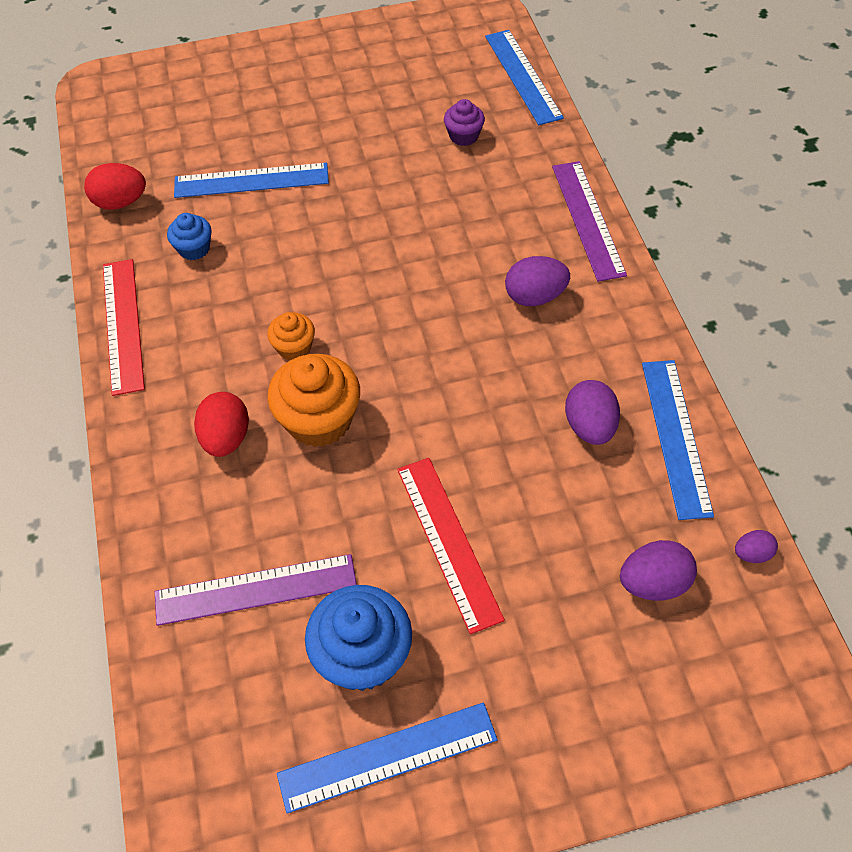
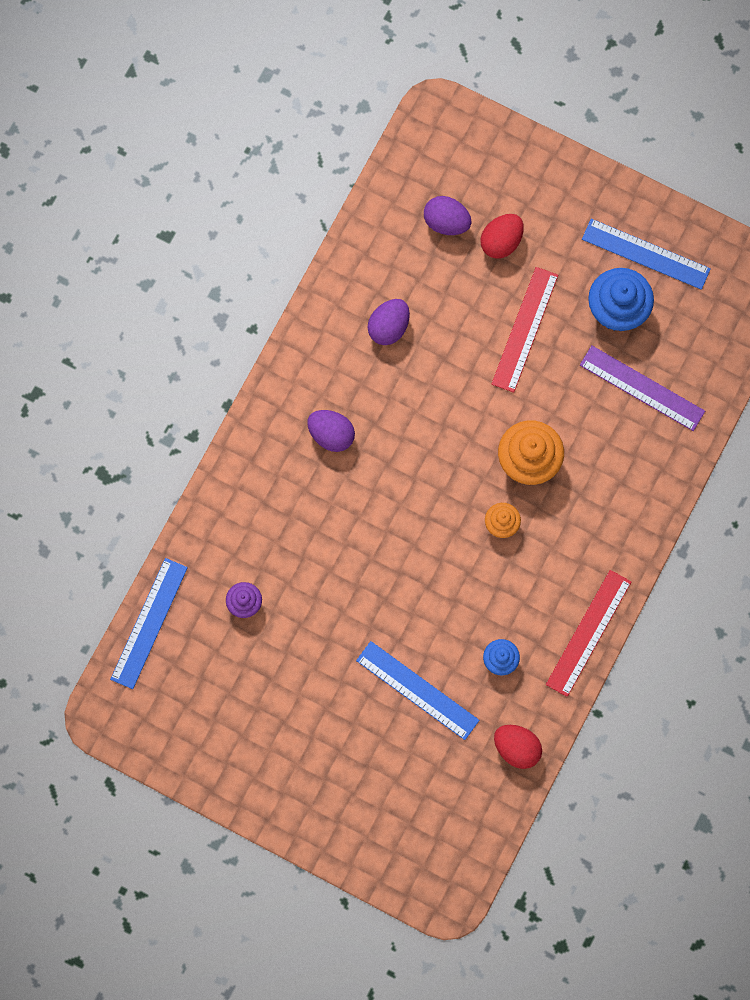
camera: 140 degrees left, 20 degrees up
red egg [194,392,249,457] -> red egg moved to [480,214,524,259]
purple ruler [552,161,627,282] -> none
blue ruler [642,360,714,520] -> none
purple egg [735,530,778,563] -> none

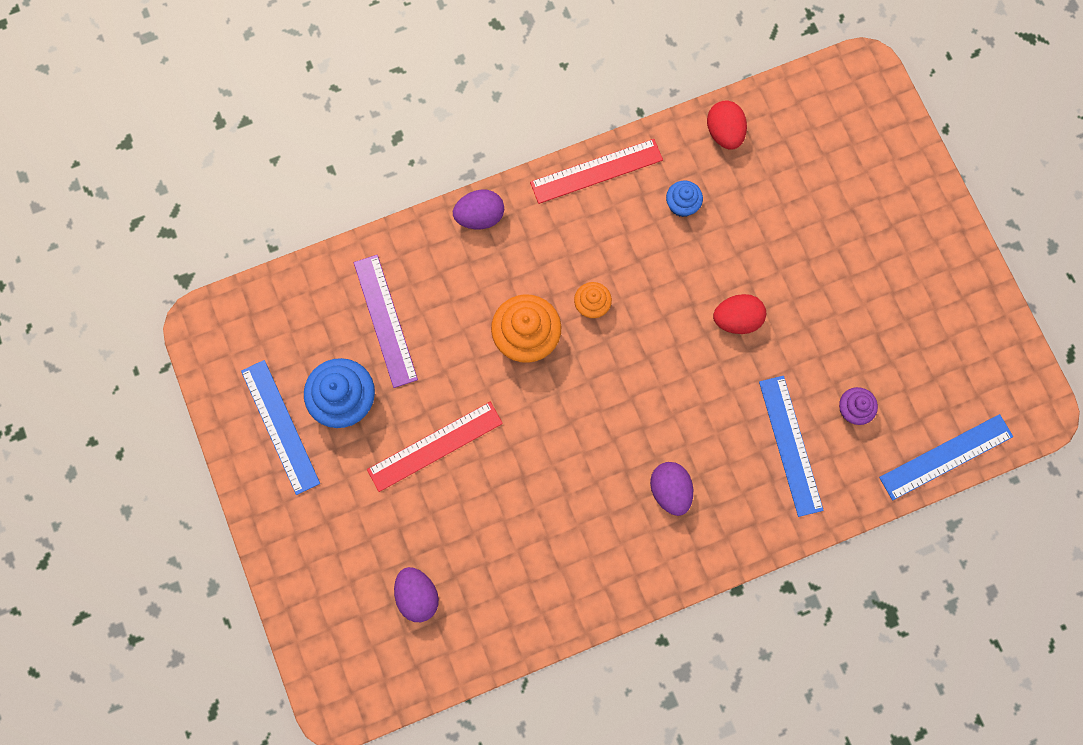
camera: 140 degrees left, 0 degrees up
blue ruler [356,641,479,740] -> blue ruler moved to [759,376,824,517]
purple egg [367,299,410,345] -> purple egg moved to [453,189,504,229]
red egg [480,214,524,259] -> red egg moved to [713,294,766,334]

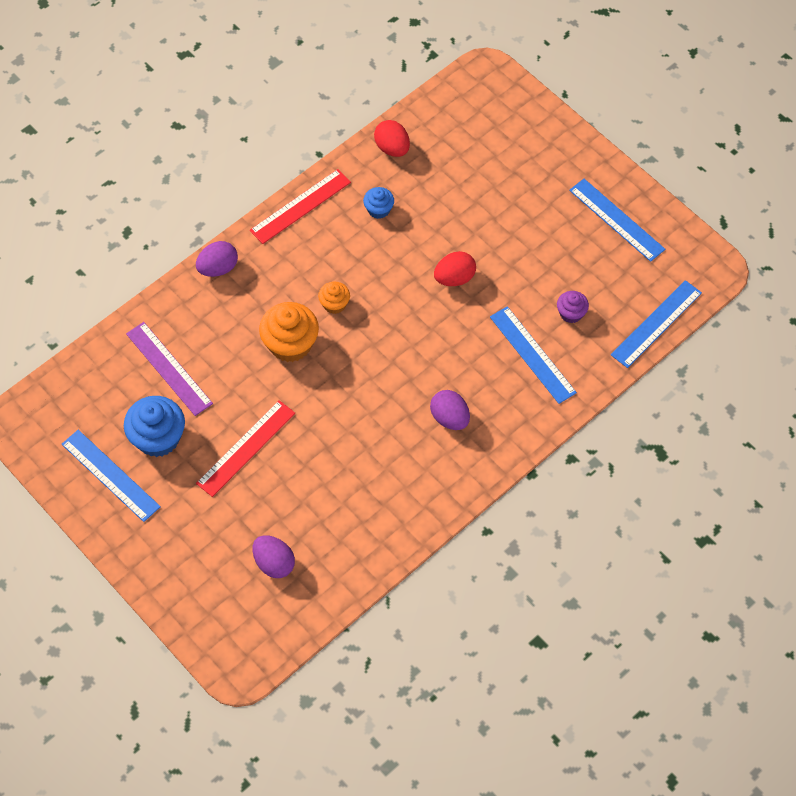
camera: 20 degrees left, 15 degrees down
none -> blue ruler [569,179,665,262]

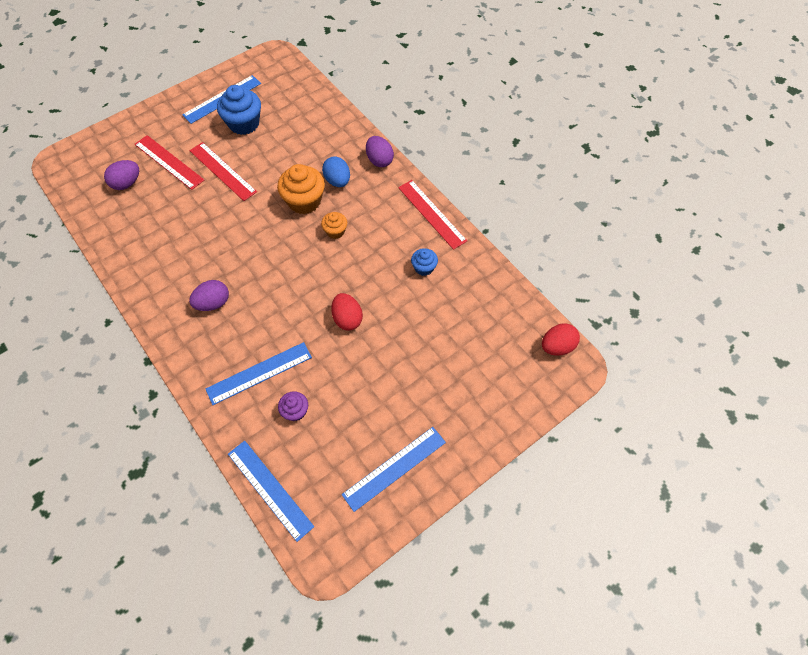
camera: 95 degrees right, 0 degrees up
purple ruler [126,322,213,416] -> none
red egg [374,120,410,157] -> red egg moved to [542,323,580,356]
none -> red ruler [135,135,204,190]
none -> blue egg [322,156,350,187]

